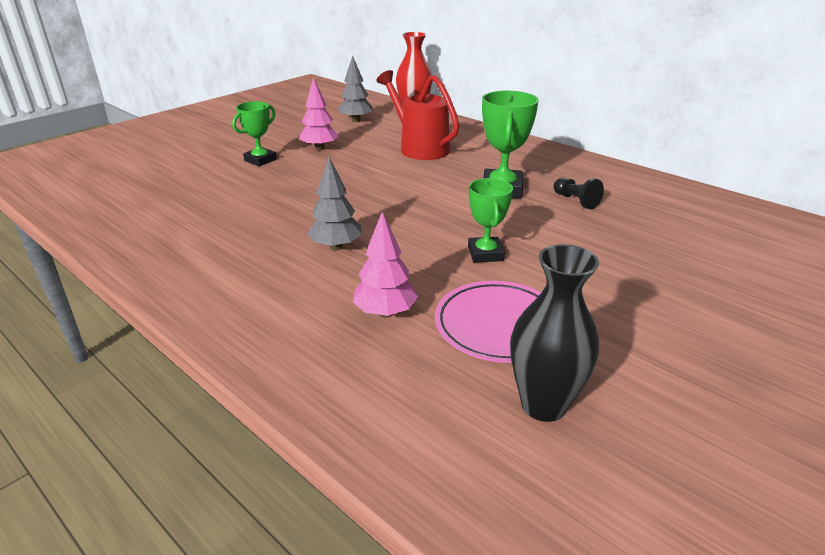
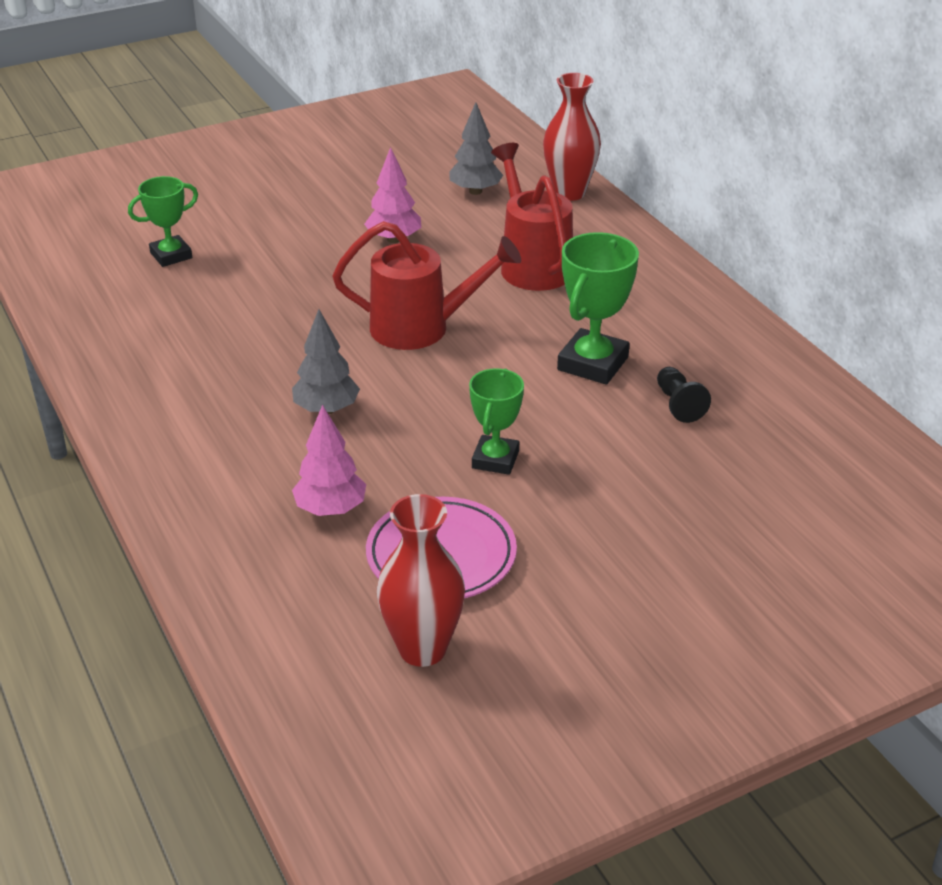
camera: 20 degrees right, 5 degrees up
green trophy [232,101,277,166] -> green trophy moved to [128,176,198,267]
black vase [510,244,599,422] -> red vase [377,494,465,667]
none -> red watering can [333,221,521,350]

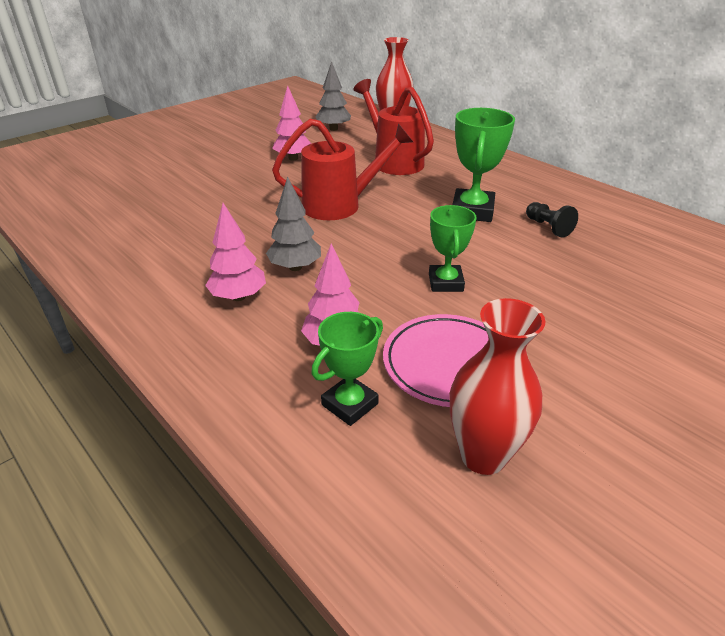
camera: 15 degrees left, 0 degrees up
green trophy [128,176,198,267] -> green trophy moved to [311,312,383,426]
none -> pink tree [205,203,266,301]

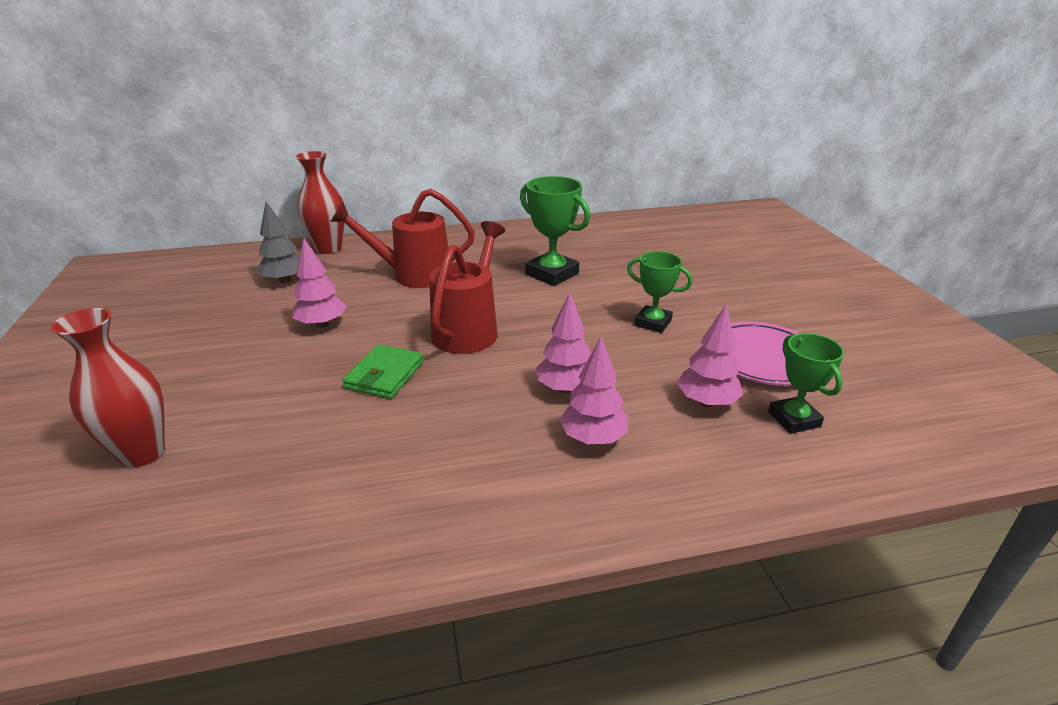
camera: 60 degrees left, 5 degrees down
grey tree [266,176,321,271] -> pink tree [536,293,591,393]
red vase [450,298,546,475] -> red vase moved to [51,308,165,468]
black pawn [526,202,578,238] -> none
none -> green wallet [342,344,423,399]

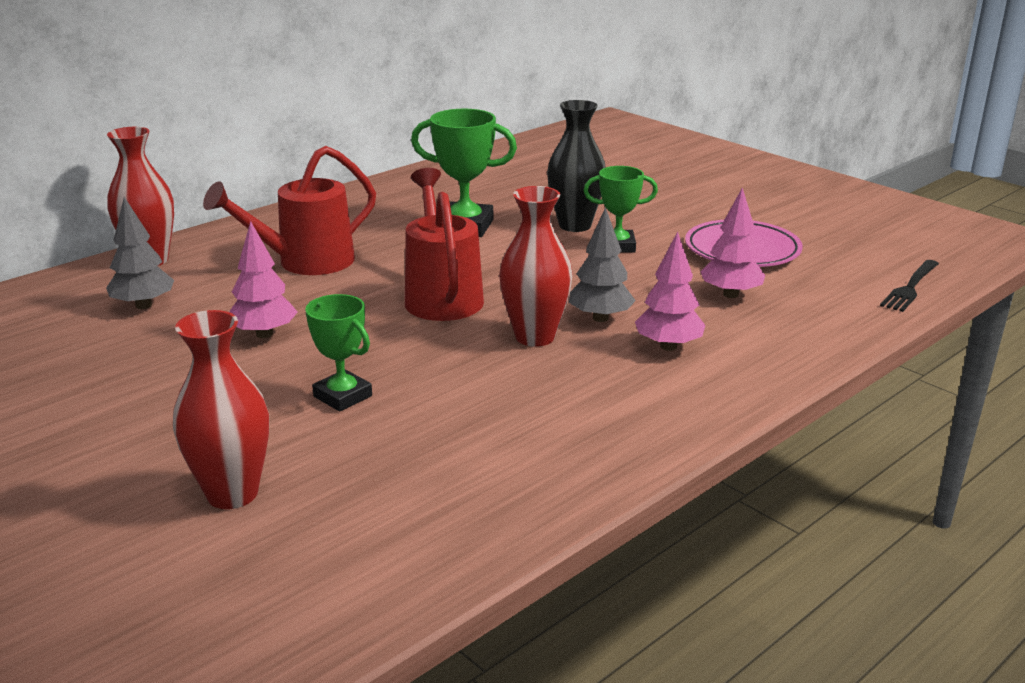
camera: 30 degrees left, 5 degrees down
green wallet [342,344,423,399] -> none
pink tree [536,293,591,393] -> grey tree [569,207,636,322]
green trophy [768,333,844,434] -> green trophy moved to [305,294,372,412]
none -> red vase [499,186,573,347]
none -> black vase [547,100,606,232]
none -> black fork [880,260,939,312]

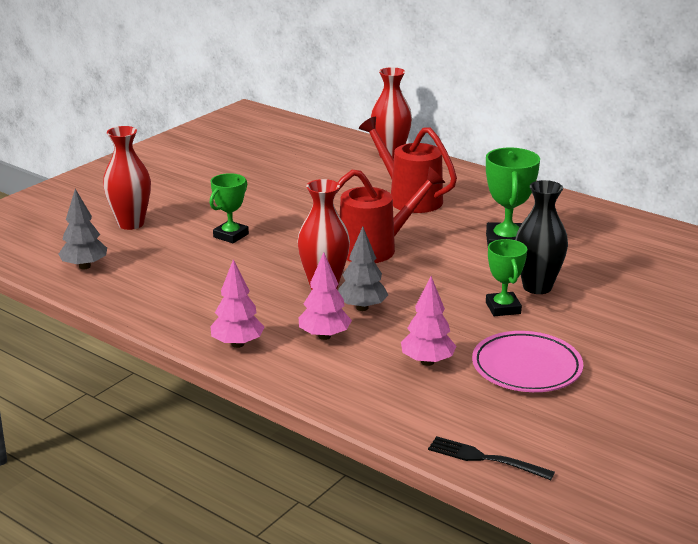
camera: 80 degrees right, 0 degrees up
grey tree [106,197,174,309] -> grey tree moved to [58,189,107,269]
pink tree [229,221,297,338] -> pink tree moved to [210,259,265,348]

